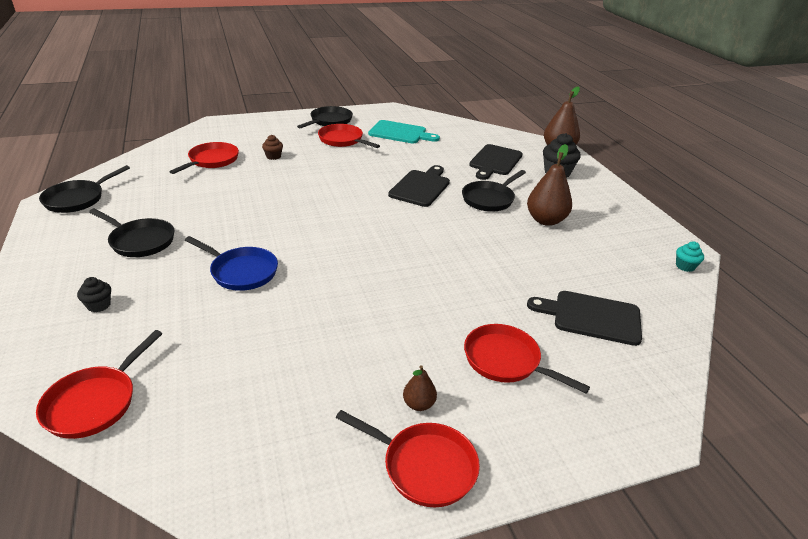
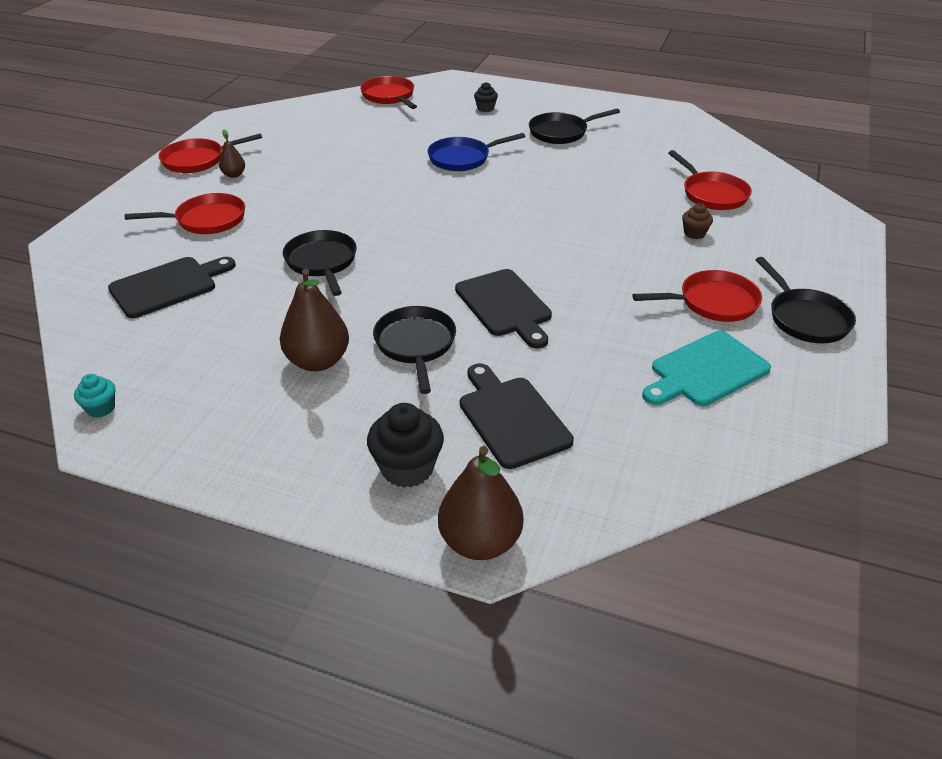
camera: 130 degrees right, 5 degrees up
black pan [39,165,130,213] -> black pan moved to [283,230,357,296]

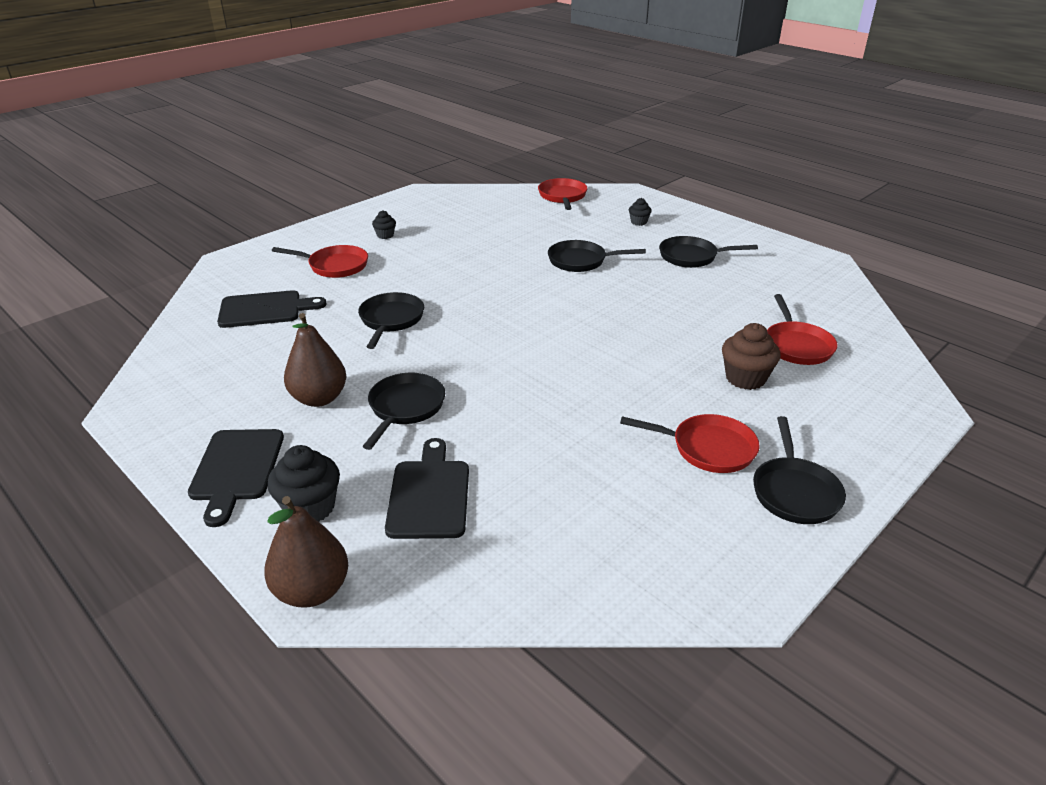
camera: 25 degrees right, 5 degrees down
turquoise cupcake [74,374,115,418] -> none
red pan [159,133,262,173] -> none
brown pear [219,130,245,178] -> black cupcake [372,210,396,239]
blue pan [427,133,525,171] -> black pan [548,240,646,272]
black cutting board [455,269,552,348] -> black cutting board moved to [188,429,284,527]
turquoise cutting board [642,331,771,406] -> none
brown cupcake [682,203,713,239] -> brown cupcake [722,323,781,390], size x1.79

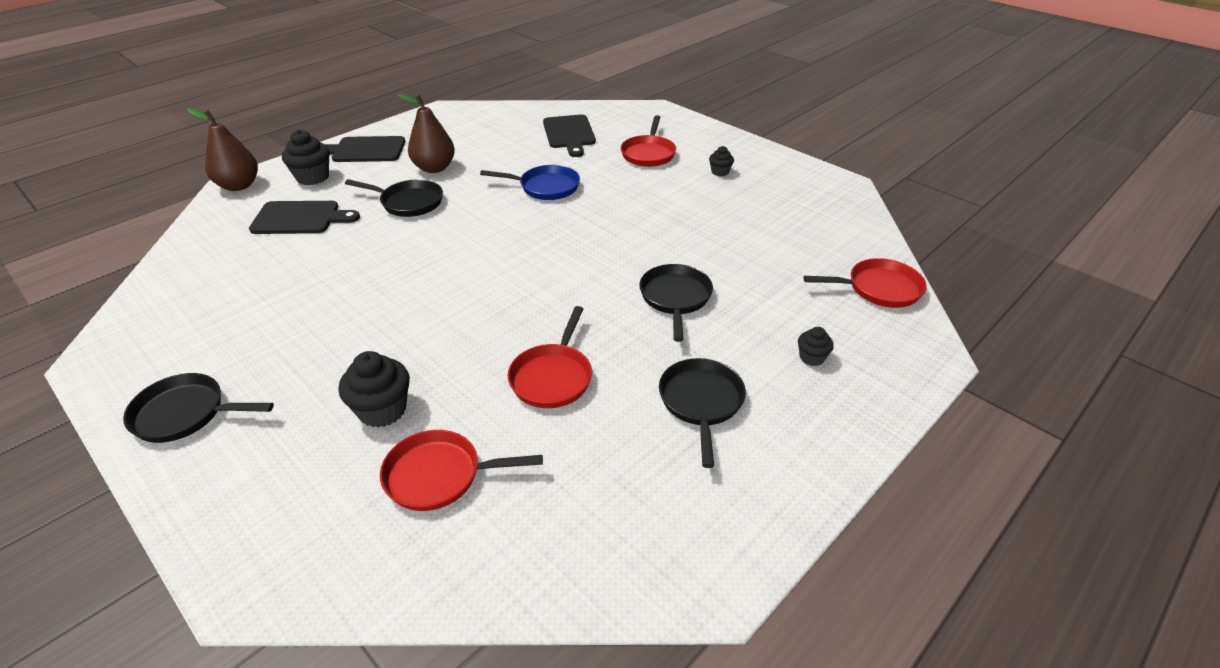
camera: 90 degrees right, 5 degrees up
black pan [358,292,424,349] -> blue pan [480,165,580,200]
red pan [620,414,760,473] -> red pan moved to [508,306,592,408]
brown cupcake [722,323,781,390] -> black cupcake [339,351,410,427]

